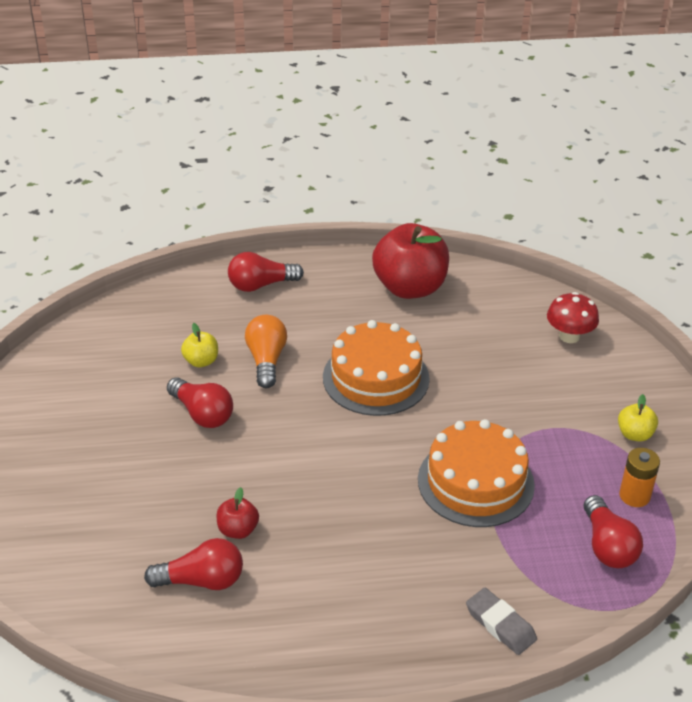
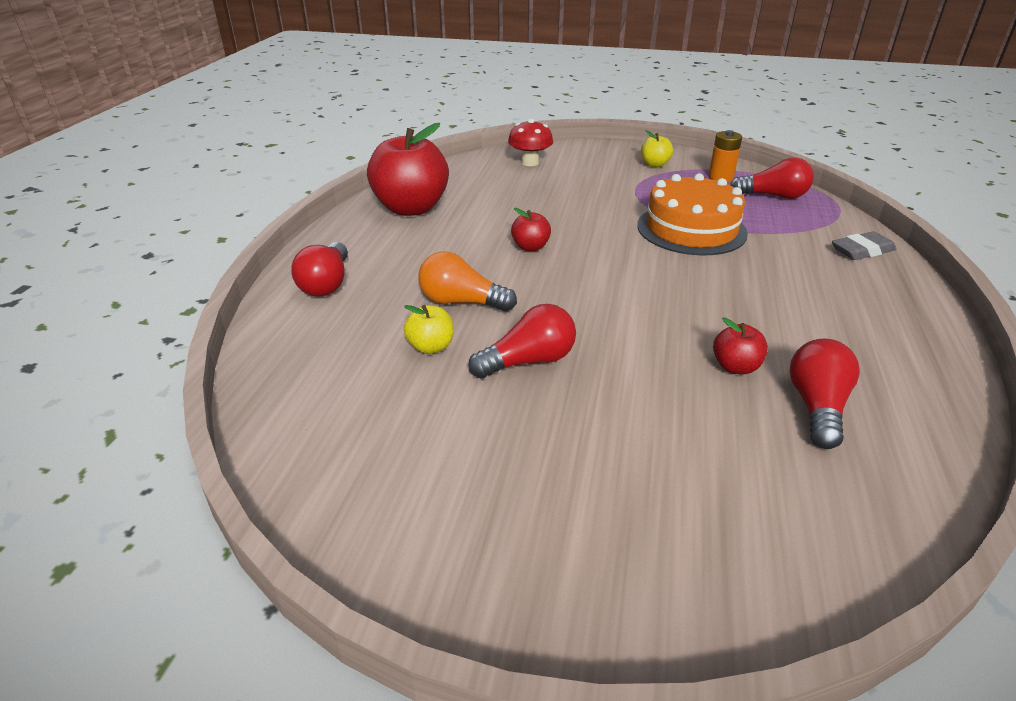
camera: 70 degrees left, 5 degrees down
orange cake [323,320,430,416] -> red apple [511,208,551,251]

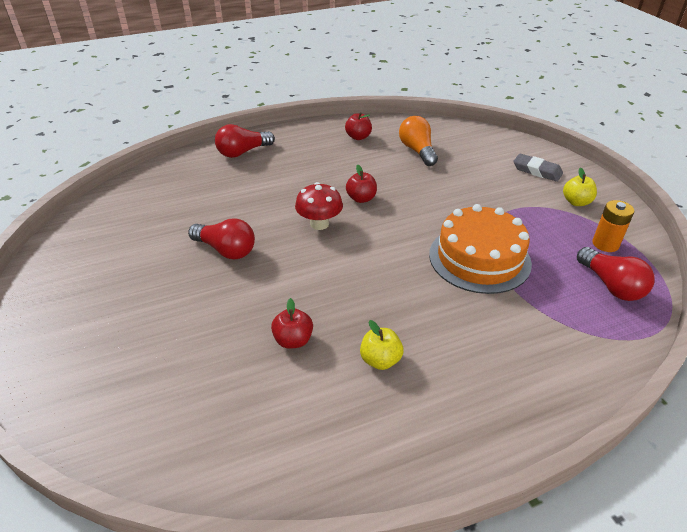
camera: 55 degrees right, 5 degrees up
red apple [367,123,449,216] -> red apple [345,112,372,140], size x0.45
yellow apple [404,305,454,354] -> yellow apple moved to [360,320,403,370]
orange light bulb [419,251,517,311] -> orange light bulb moved to [399,116,438,166]
red mushroom [508,119,553,166] -> red mushroom moved to [295,182,343,230]
red light bulb [790,339,860,449] -> none
grey eraser [832,231,896,260] -> grey eraser moved to [513,154,563,182]

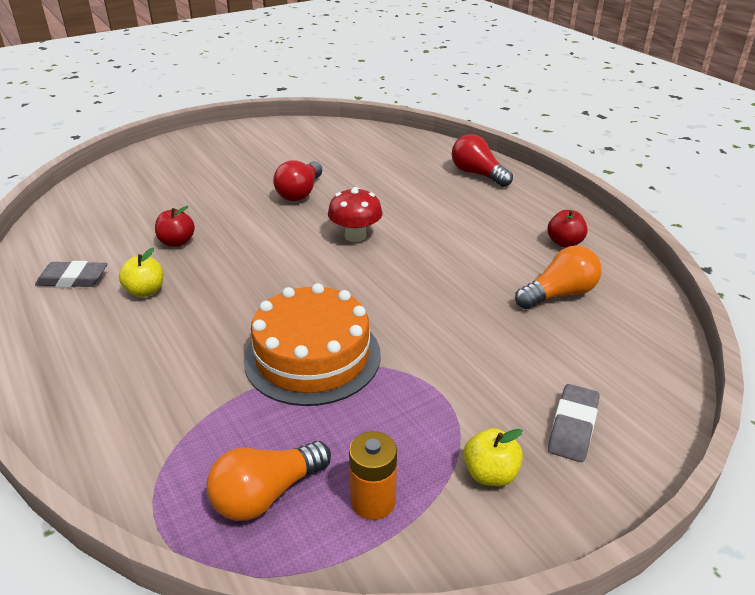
camera: 80 degrees right, 5 degrees down
red apple [346,165,377,203] -> none
red light bulb [577,247,655,301] -> orange light bulb [207,441,331,521]
none -> grey eraser [35,261,107,287]

